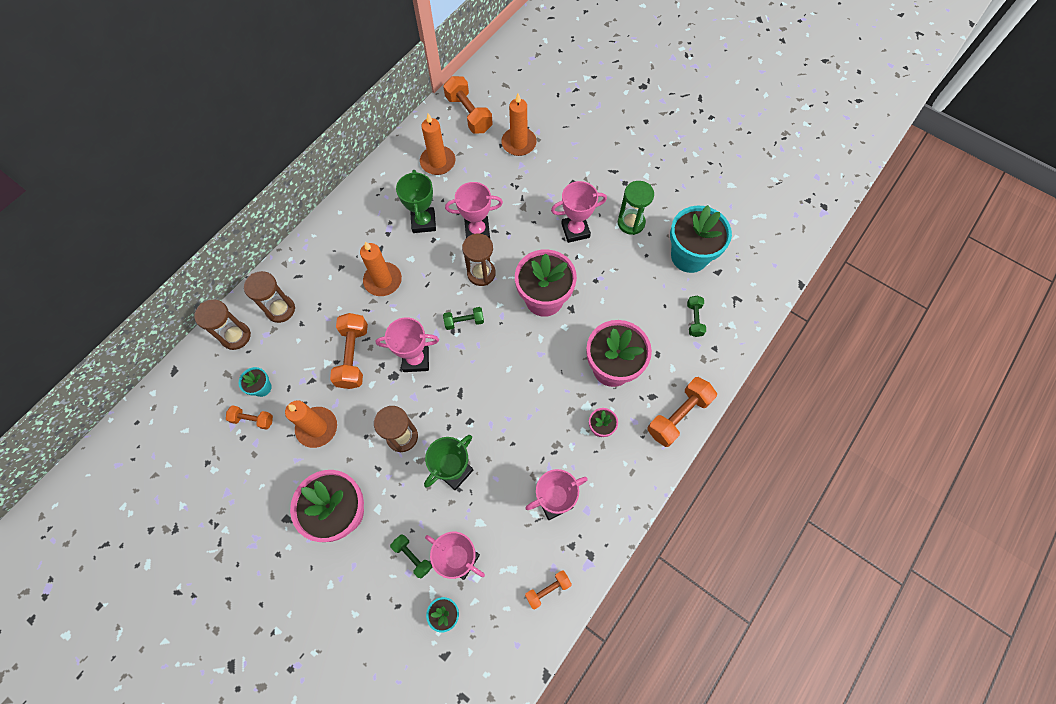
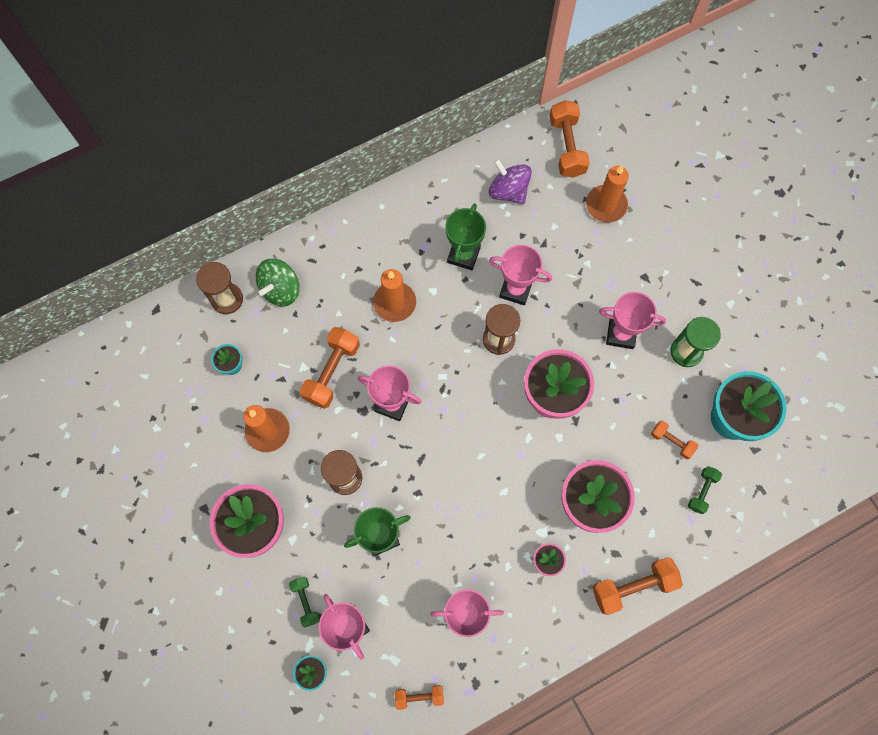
camera: 25 degrees right, 5 degrees up
orange dumbbell [226,405,273,430] -> orange dumbbell moved to [651,420,698,459]
brown hourglass [244,271,295,323] -> green spinning top [255,259,300,307]
orange candle [420,113,456,175] -> purple spinning top [488,159,532,204]
green dumbbell [443,307,484,330] -> none

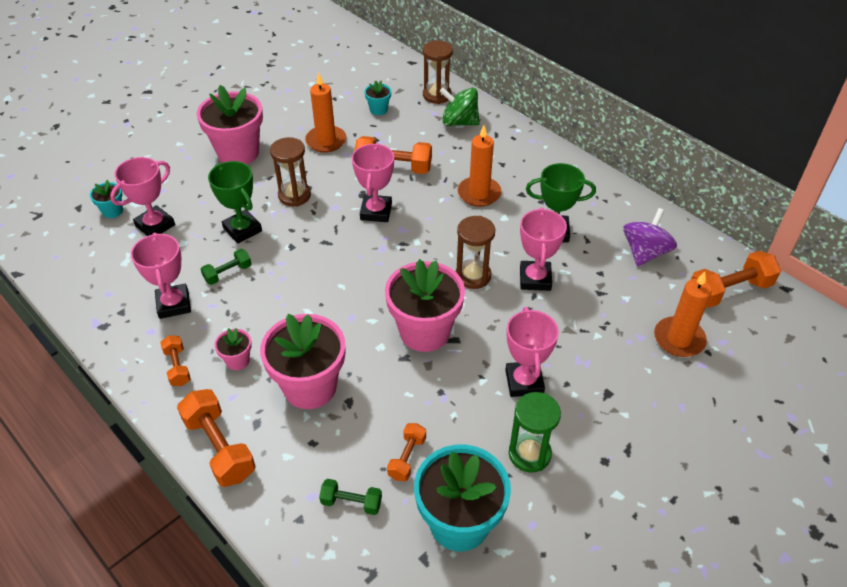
camera: 75 degrees right, 25 degrees down
green dumbbell [289,577,320,627] -> green dumbbell moved to [201,249,252,285]
orange dumbbell [395,685,444,710] -> orange dumbbell moved to [160,335,191,386]

